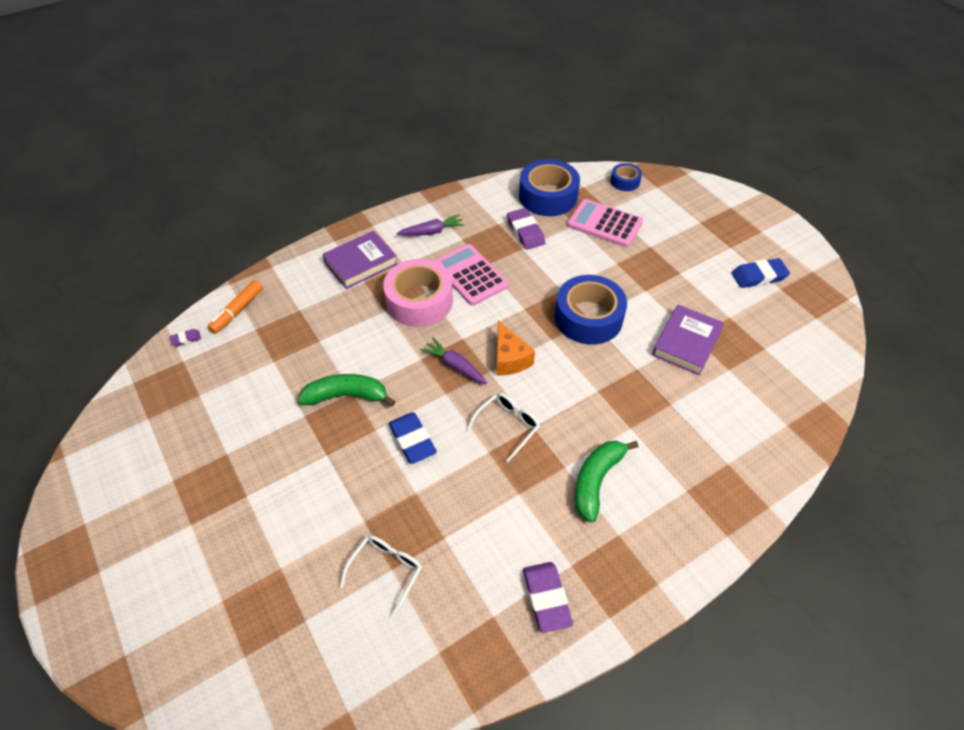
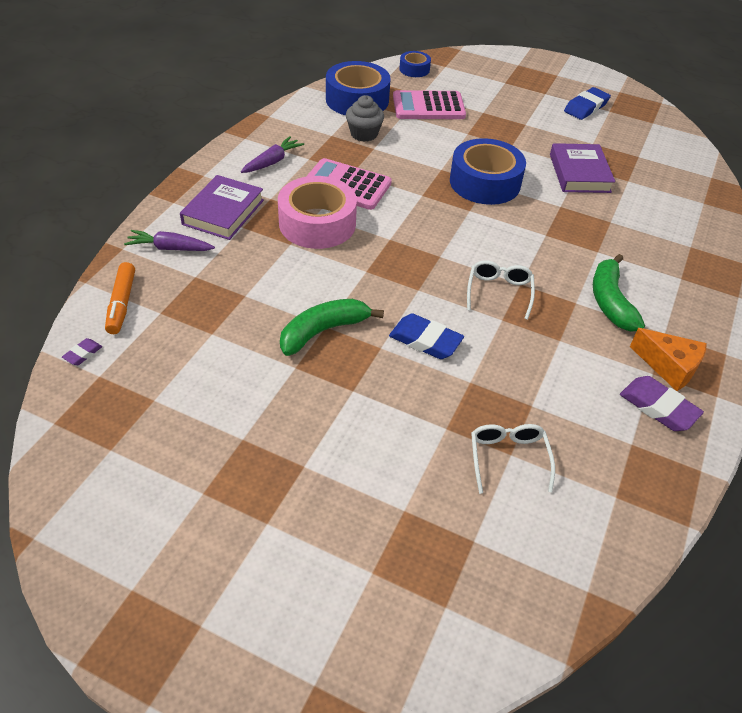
camera: 35 degrees left, 5 degrees down
purple carrot [420,337,487,384] -> purple carrot moved to [124,230,215,251]
orange cheese [497,320,535,376] -> orange cheese moved to [630,328,707,391]
purple eraser [507,208,545,250] -> grey cupcake [346,95,384,142]

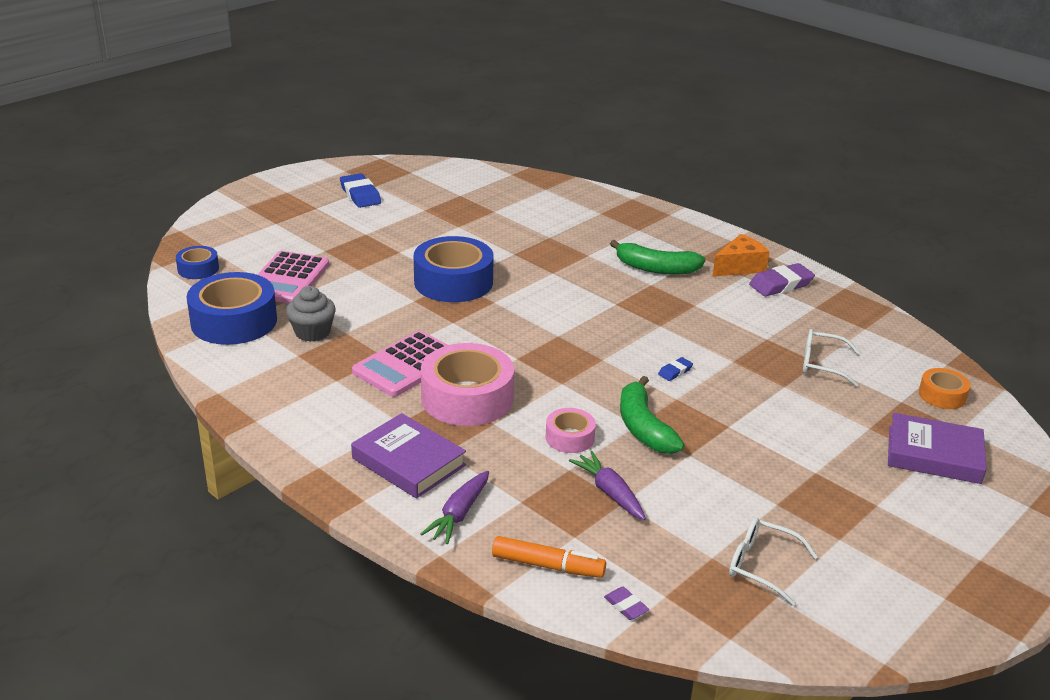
camera: 70 degrees left, 15 degrees down
purple carrot [241,136,304,173] -> purple carrot moved to [569,451,646,520]
blue eraser [389,313,464,359] -> blue eraser [658,357,693,381], size x0.51
white glasses [467,260,535,320] -> white glasses moved to [729,518,818,606]
purple book [550,143,615,193] -> purple book moved to [888,413,987,484]
none -> pink tape [545,408,596,453]
none -> orange tape [919,368,970,409]

